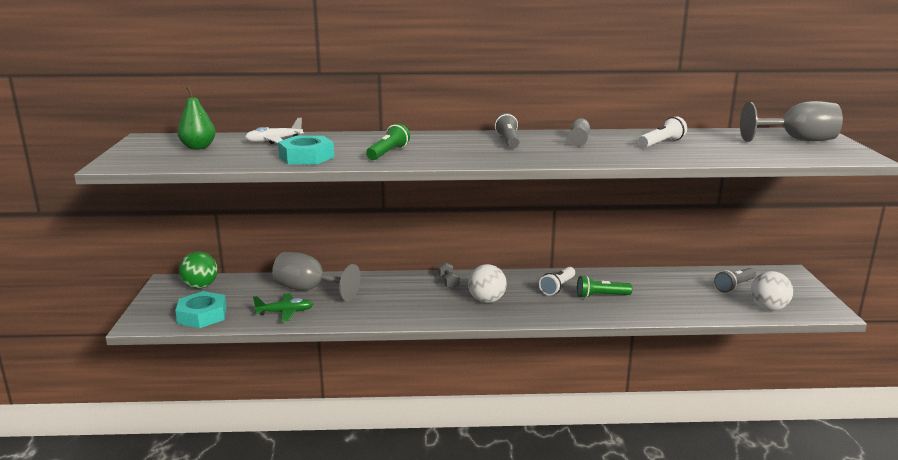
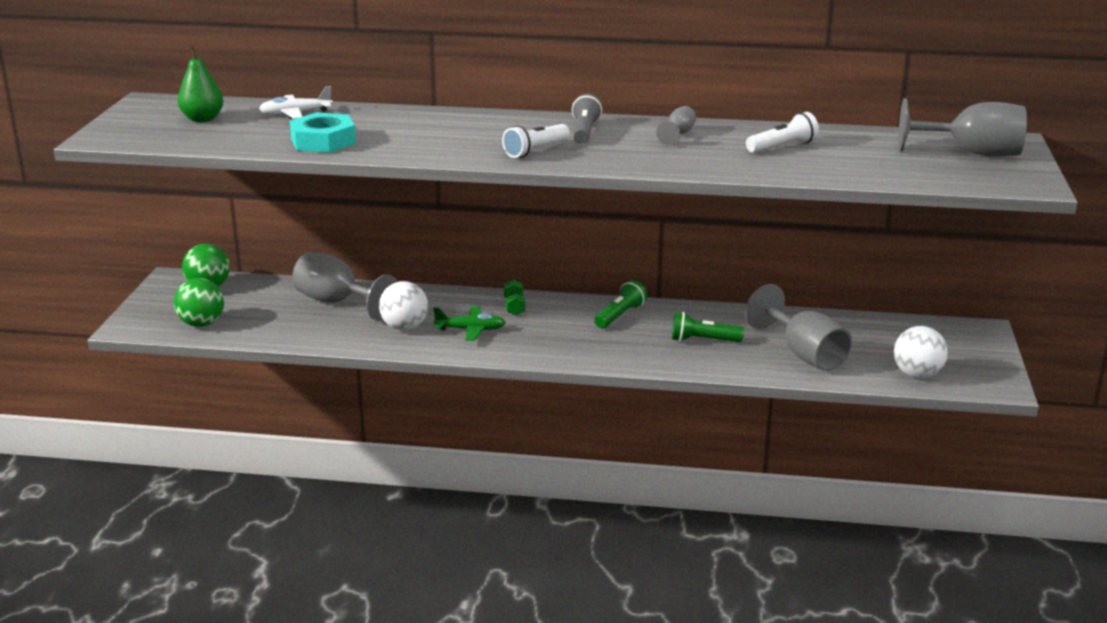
camera: 10 degrees right, 5 degrees up
turquoise nut [175,291,227,328] -> green ball [174,278,224,327]
green plane [253,293,313,322] -> green plane moved to [433,306,506,341]
green flashlight [366,124,410,160] -> green flashlight moved to [594,280,647,328]
grey dumbbell [438,262,460,289] -> green dumbbell [504,280,525,316]
white ball [468,264,507,303] -> white ball moved to [379,281,428,330]
white flashlight [539,267,575,296] -> white flashlight moved to [502,124,570,158]
grey flashlight [714,268,756,293] -> none
none -> grey goblet [745,284,852,371]

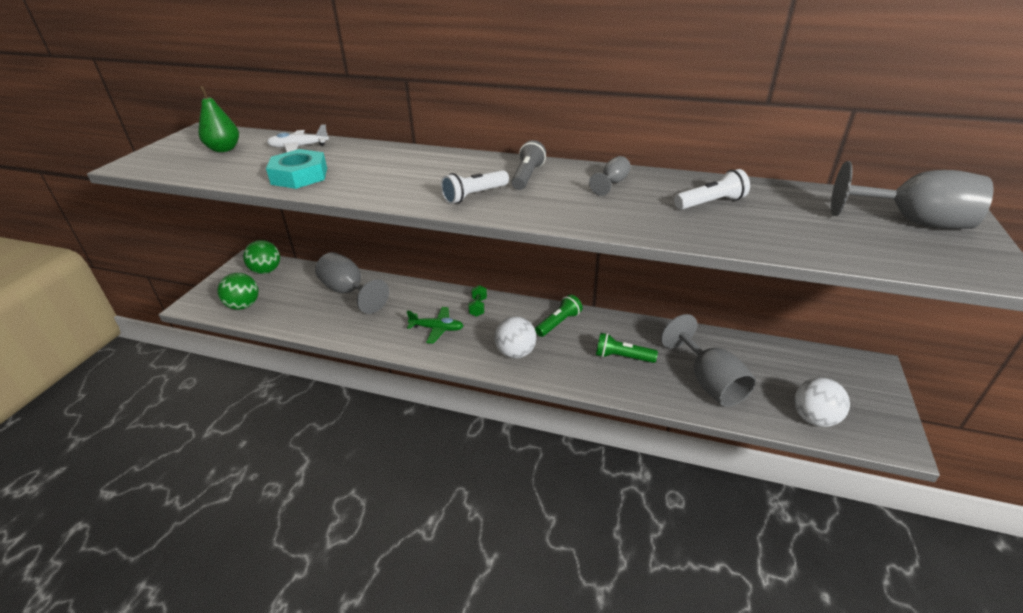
camera: 10 degrees right, 10 degrees up
white ball [379,281,428,330] -> white ball moved to [495,316,537,358]

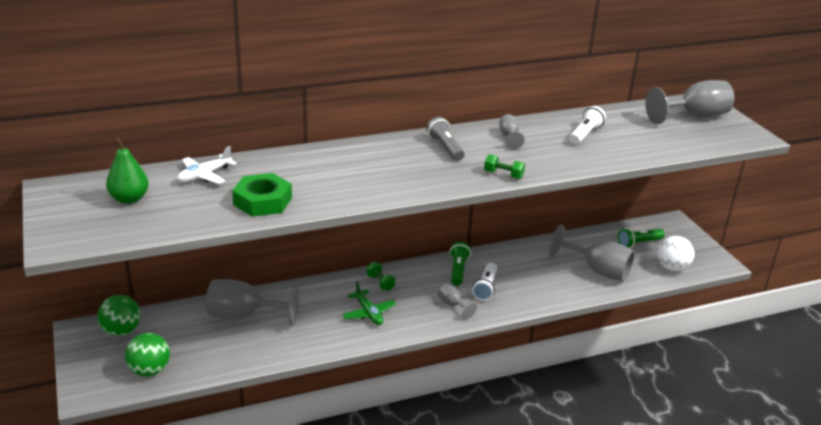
camera: 40 degrees left, 5 degrees down
turquoise nut [266,149,327,189] -> green nut [232,173,292,217]
green plane [407,307,463,344] -> green plane turned 90 degrees clockwise [342,282,396,325]
white flashlight [441,170,509,204] -> white flashlight moved to [472,263,497,301]
white ball [495,316,537,358] -> grey goblet [438,284,477,319]
green flashlight [596,333,658,363] -> green flashlight moved to [618,228,665,248]
none -> green dumbbell [484,154,525,179]

